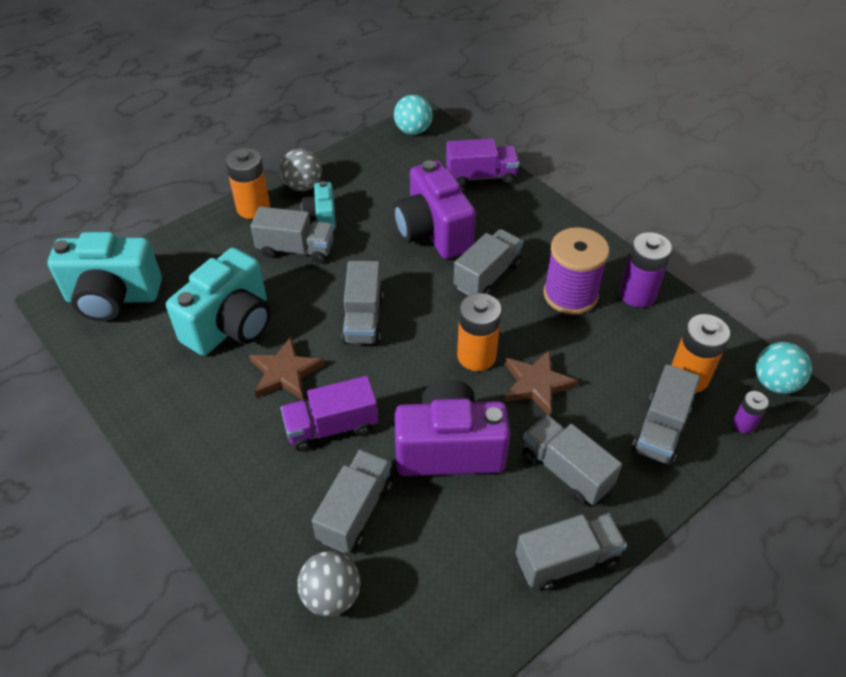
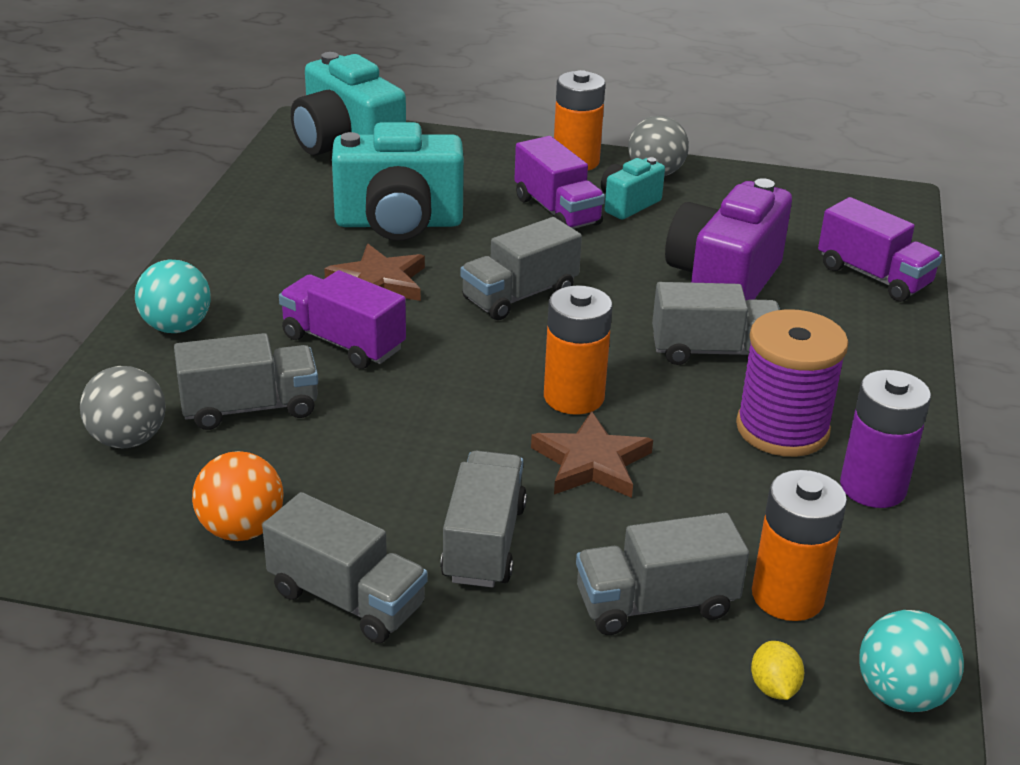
camera: 50 degrees right, 15 degrees down
grey truck [251,207,334,263] -> purple truck [514,136,605,229]
turquoise ball [394,95,433,135] -> turquoise ball moved to [135,259,211,333]
purple camera [395,380,510,476] -> none
purple battery [733,391,769,433] -> yellow lemon [751,641,804,700]
none -> orange ball [192,451,284,541]

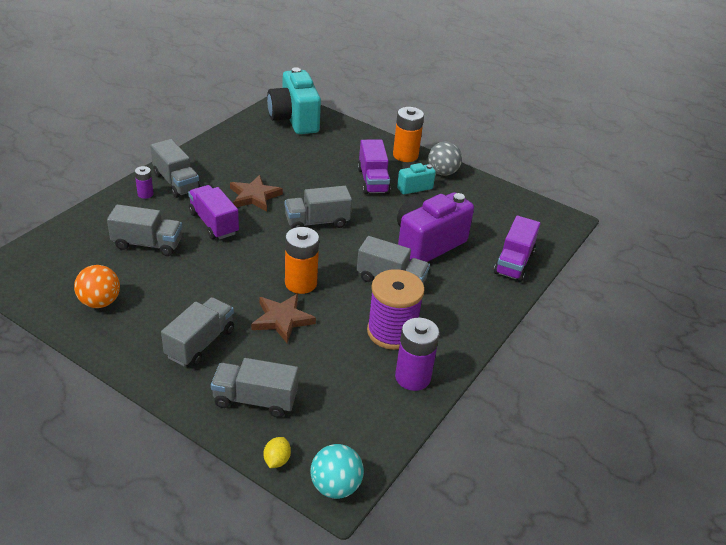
camera: 20 degrees right, 5 degrees up
grey ball [80,366,166,448] -> none
turquoise ball [135,259,211,333] -> purple battery [135,166,154,199]
grey truck [262,492,428,643] -> grey truck moved to [150,139,200,198]
turquoise camera [332,122,464,241] -> none
orange battery [752,470,847,621] -> none
purple truck [818,197,942,302] -> purple truck turned 45 degrees clockwise [494,216,540,282]

